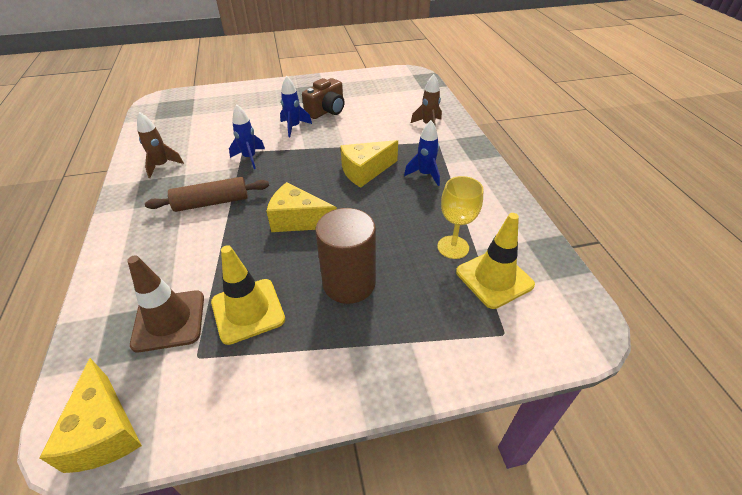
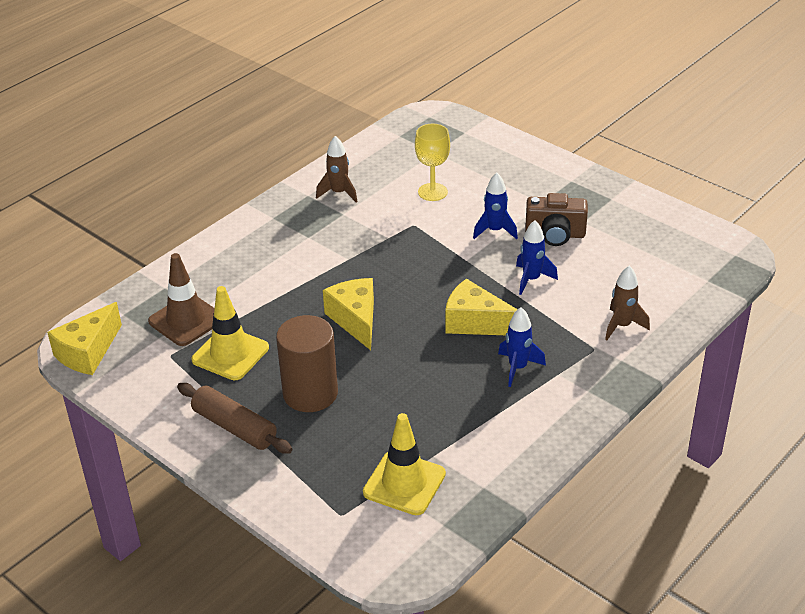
camera: 55 degrees right, 5 degrees down
brown rolling pin [145,177,269,212] -> brown rolling pin moved to [177,383,293,454]
blue rocket [229,105,265,169] -> blue rocket moved to [516,220,558,295]
yellow goblet [437,176,484,259] -> yellow goblet moved to [415,124,450,201]

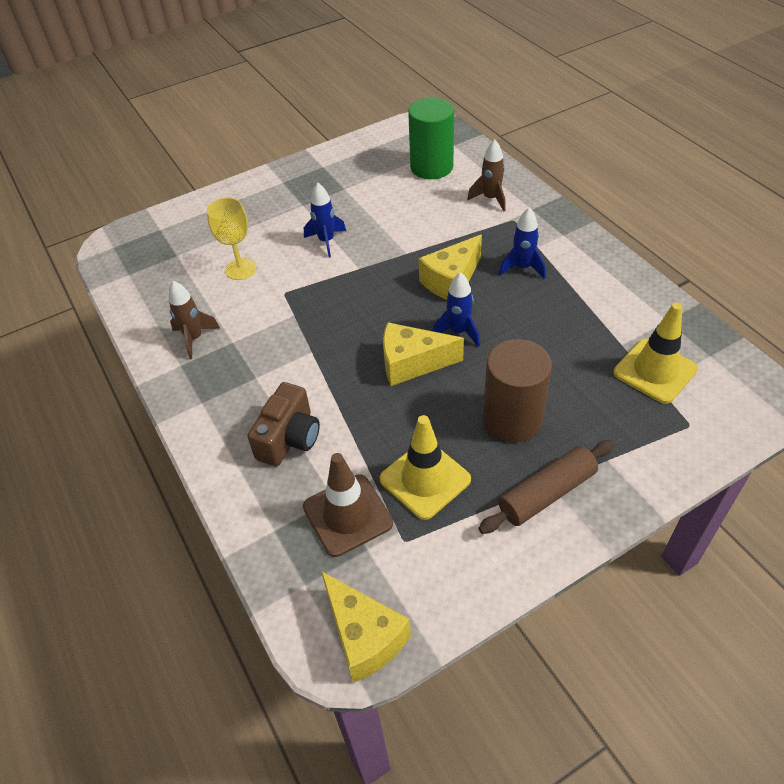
camera: 70 degrees left, 10 degrees up
blue rocket [516,220,558,295] -> blue rocket moved to [433,272,480,347]
brown camera [525,193,588,246] -> brown camera moved to [247,382,320,467]
none -> green cylinder [408,97,454,179]

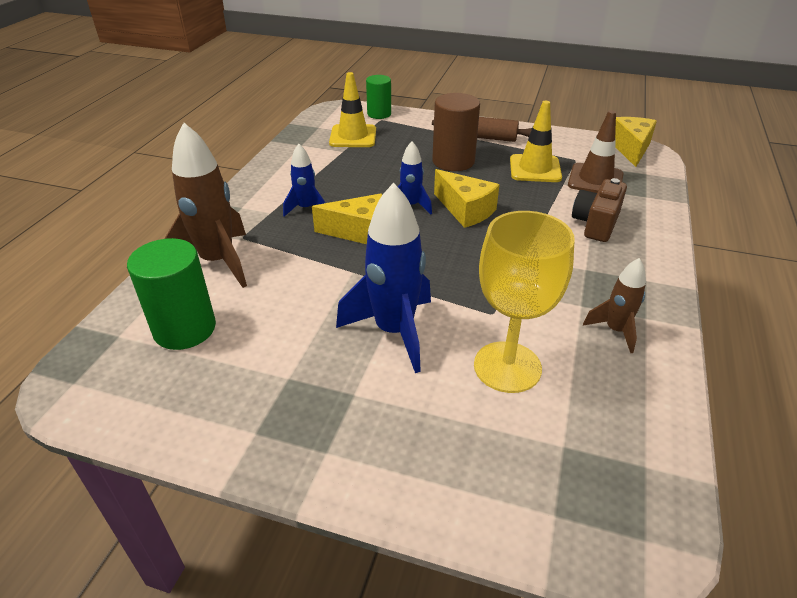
camera: 135 degrees left, 10 degrees down
yellow goblet [207,198,257,280] -> yellow goblet [474,211,574,393], size x1.60
brown camera [247,382,320,467] -> brown camera turned 45 degrees counterclockwise [572,178,627,242]
blue rocket [304,183,346,257] -> blue rocket [336,182,431,373], size x1.85
brown rocket [467,139,506,211] -> brown rocket [164,123,247,288], size x1.85
none -> green cylinder [366,75,391,119]

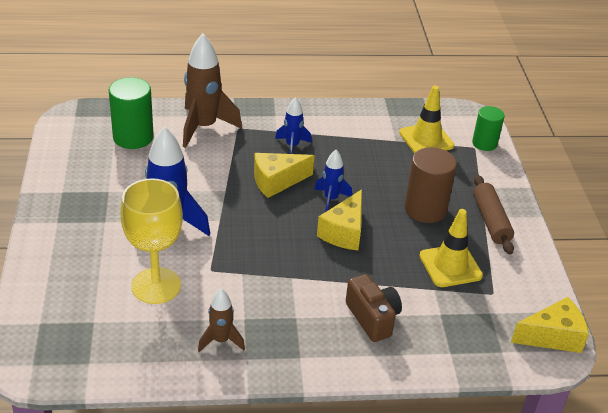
camera: 65 degrees right, 0 degrees up
yellow cheese [312,193,382,244] -> yellow cheese turned 90 degrees clockwise [254,153,315,198]
brown traffic cone [568,110,624,193] -> none
brown camera [572,178,627,242] -> brown camera turned 60 degrees clockwise [346,274,402,342]

